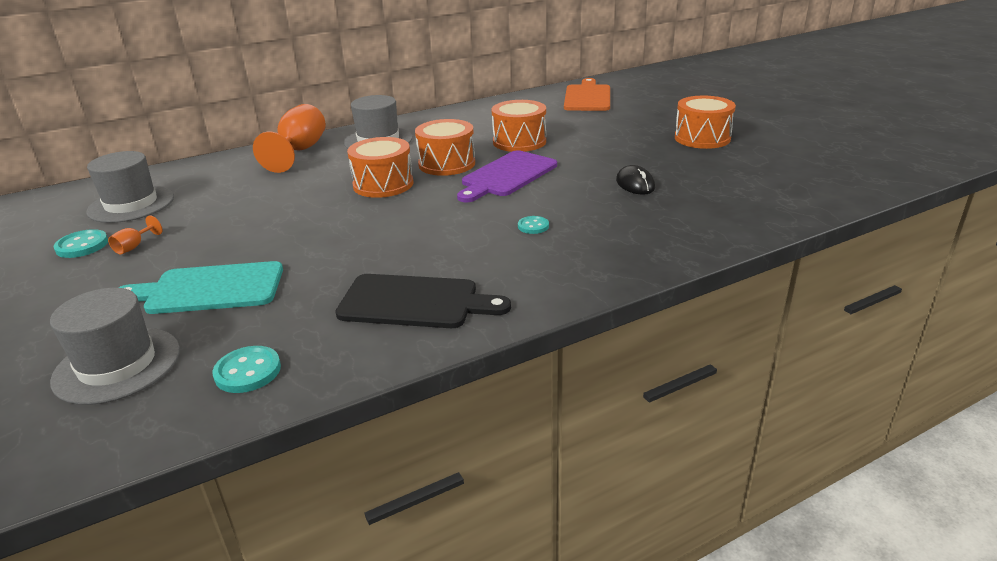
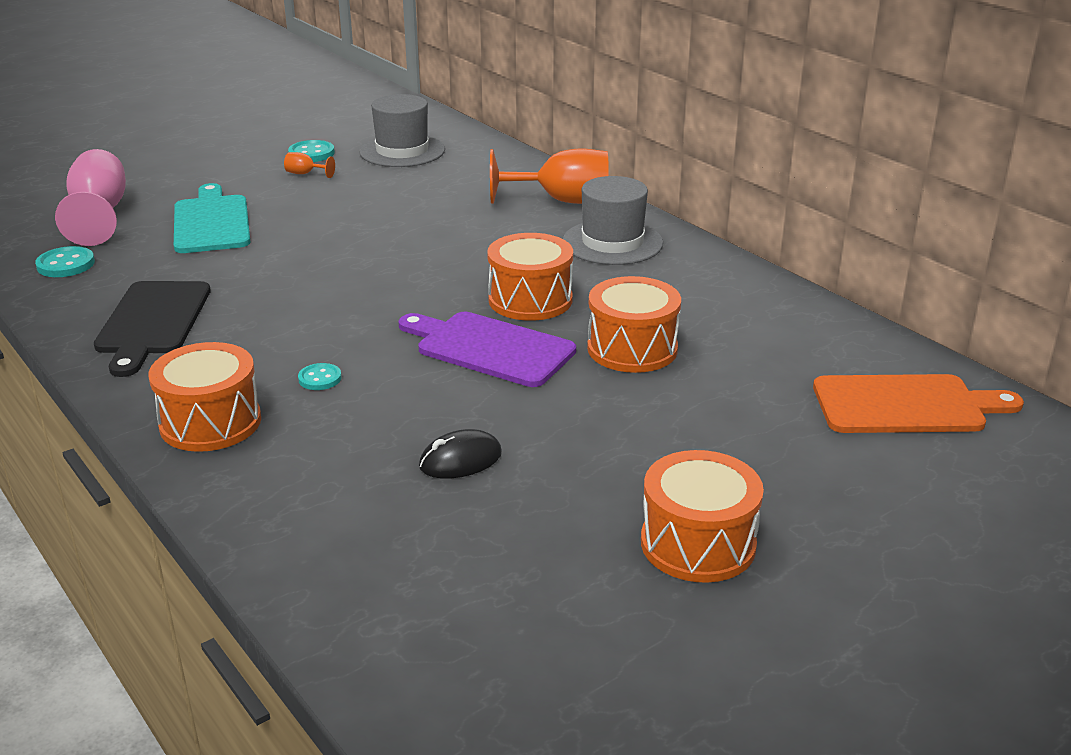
camera: 80 degrees right, 0 degrees up
grey hat [50,288,180,405] -> pink goblet [55,149,126,246]
orange drum [347,137,413,198] -> orange drum moved to [148,342,261,452]

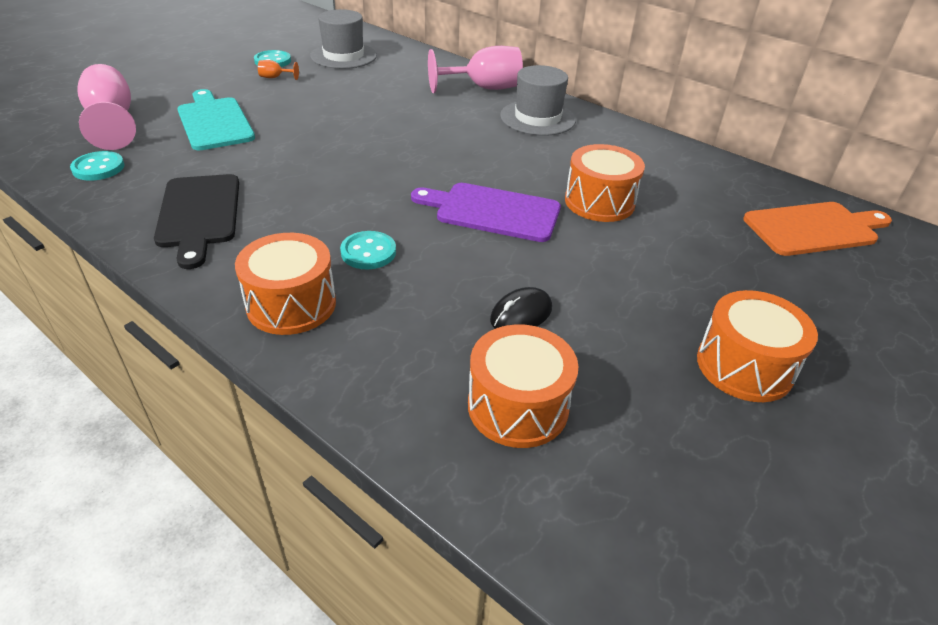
camera: 15 degrees left, 10 degrees up
turquoise button [298,363,342,390] -> turquoise button [340,231,396,269], size x1.53
orange drum [487,233,573,321] -> orange drum moved to [468,324,579,448]
orange goblet [490,149,609,204] -> pink goblet [428,46,523,93]

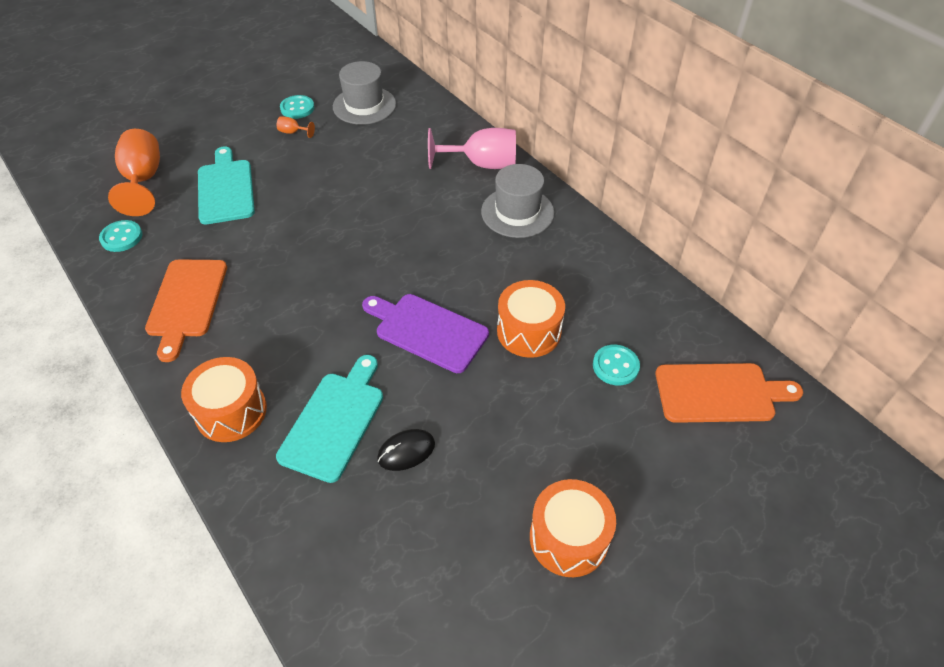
camera: 15 degrees right, 10 degrees up
pink goblet [77,64,136,150] -> orange goblet [108,129,160,216]
black cutting board [154,174,239,269] -> orange cutting board [145,259,227,362]
turquoise button [340,231,396,269] -> turquoise button moved to [593,345,640,385]
orange drum [468,324,579,448] -> none
none -> turquoise cutting board [276,355,383,483]

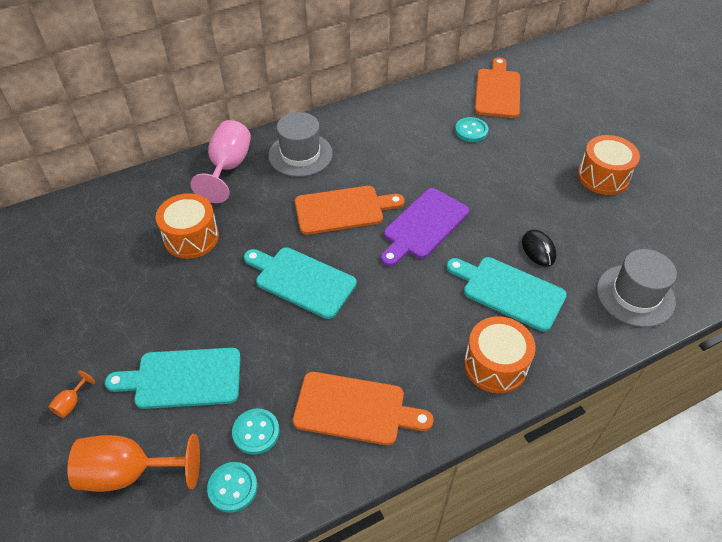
camera: 80 degrees left, 0 degrees up
orange goblet [277,116,315,138] -> orange goblet moved to [48,370,95,418]
turquoise button [280,95,314,119] -> turquoise button moved to [232,408,279,455]
grey hat [333,61,396,125] -> grey hat moved to [597,249,677,327]
orange drum [497,280,565,358] -> orange drum moved to [156,193,219,259]
none -> turquoise cutting board [244,247,357,319]
none -> orange cutting board [295,186,405,235]

